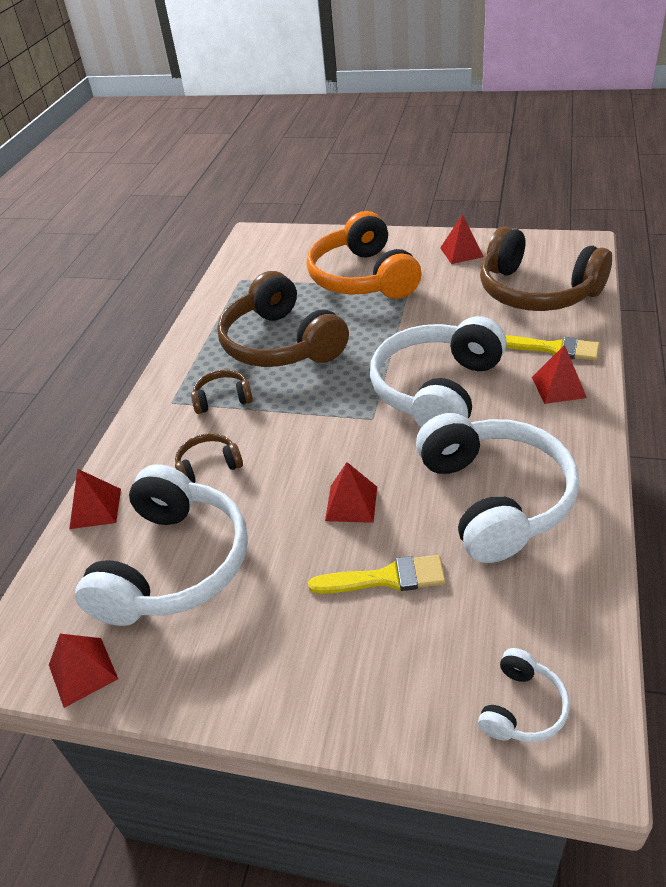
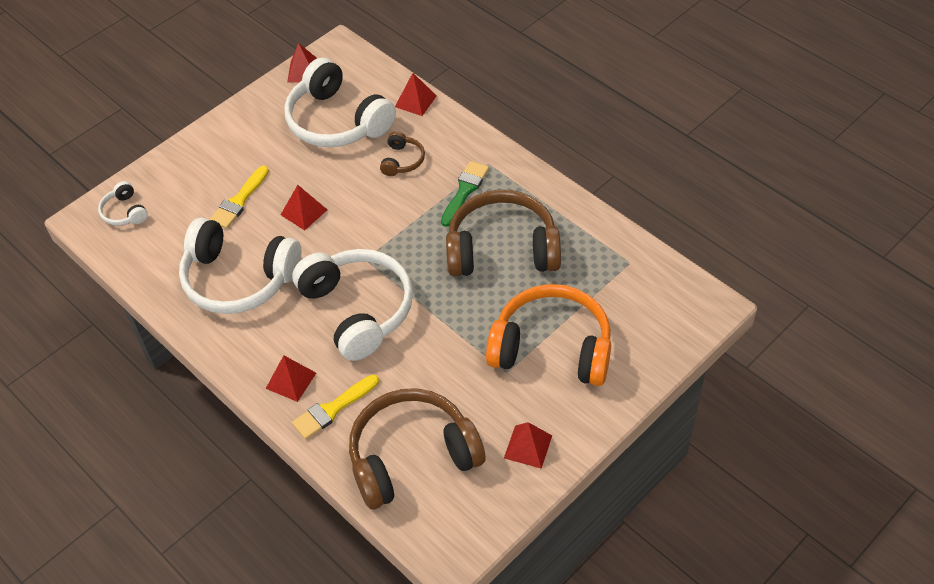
camera: 120 degrees right, 10 degrees up
brown headphones [191,370,253,414] -> green brush [441,161,489,227]

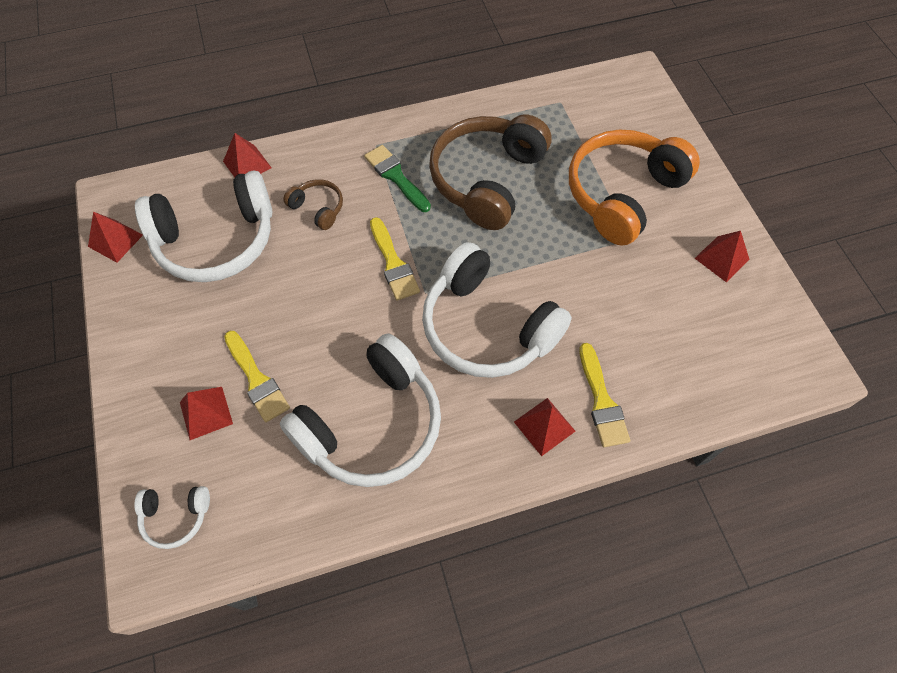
camera: 65 degrees left, 10 degrees up
red pyramid [281,185,327,230] -> red pyramid moved to [180,387,233,440]
white headphones [292,249,413,361] -> white headphones turned 135 degrees counterclockwise [422,242,572,378]
brown headphones [349,388,485,509] -> none
none -> yellow brush [370,217,420,300]

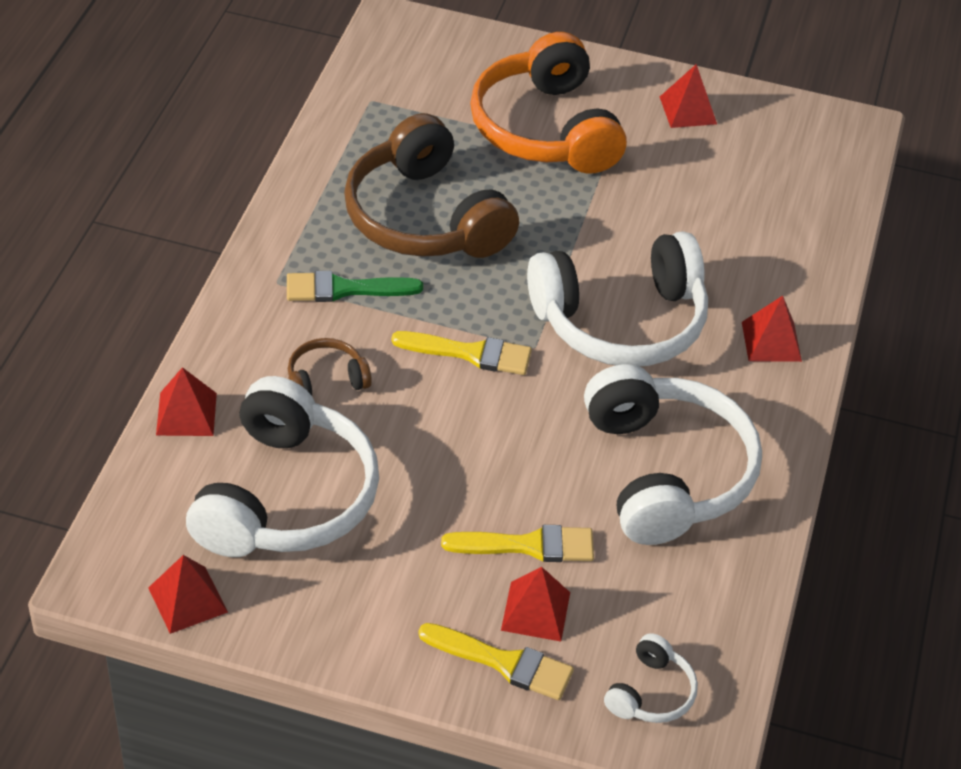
camera: 60 degrees left, 15 degrees down
yellow brush [579,343,630,447] -> yellow brush moved to [418,623,574,700]

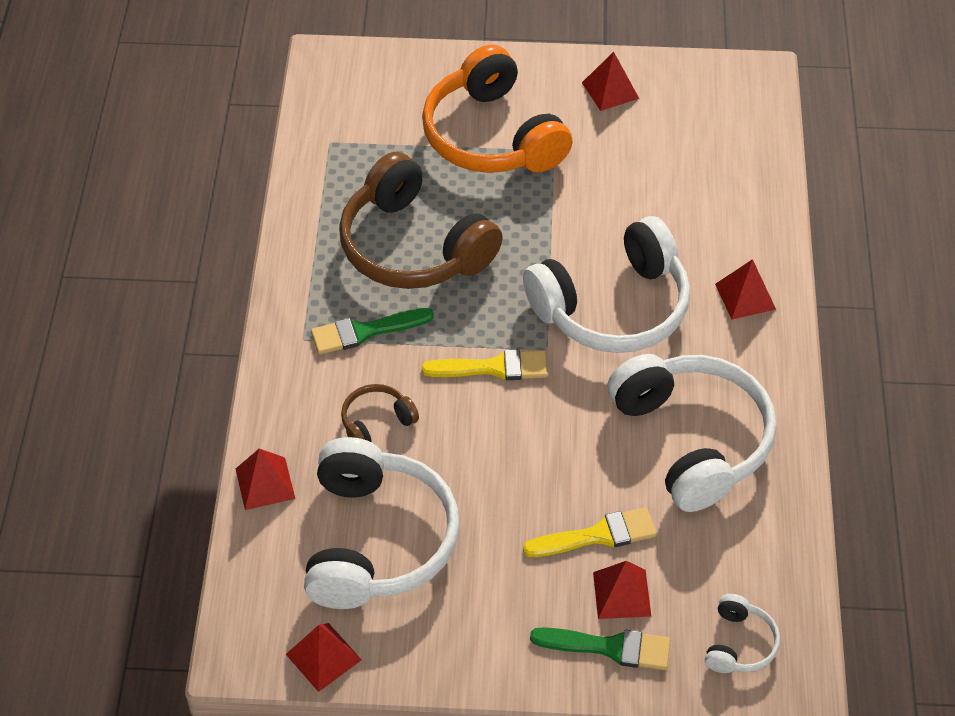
camera: 10 degrees left, 5 degrees up
yellow brush [418,623,574,700] -> green brush [530,627,670,670]

